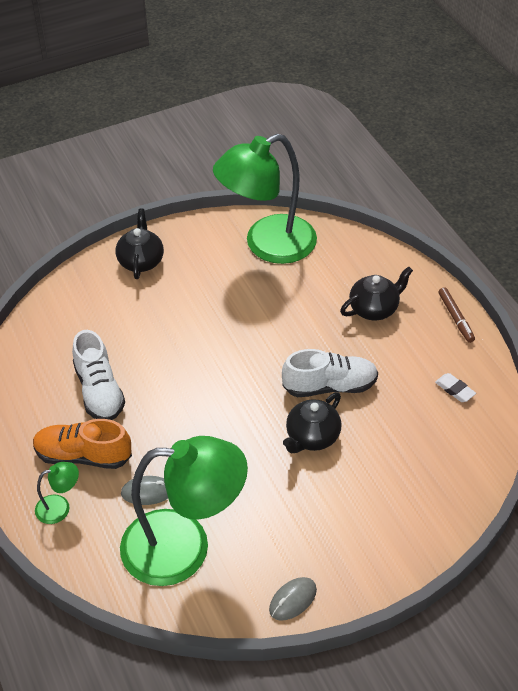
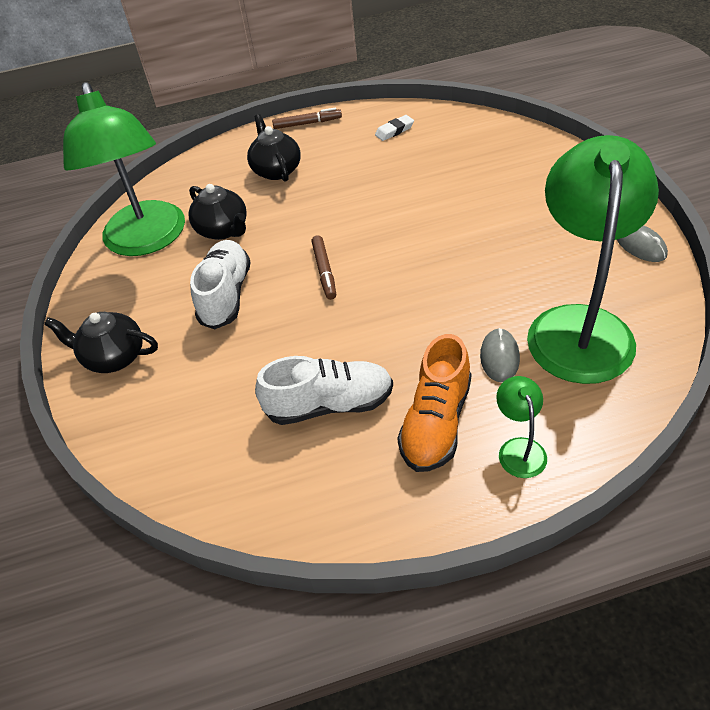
camera: 75 degrees left, 0 degrees up
white shoe [282,349,378,397] -> white shoe moved to [190,240,251,329]
black teapot [283,392,342,453] -> black teapot moved to [189,184,247,240]
none -> brown marker [312,235,336,300]

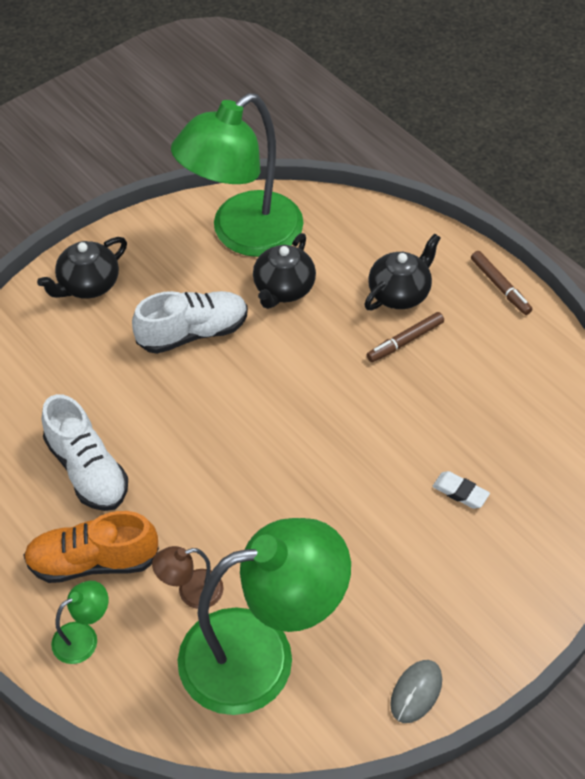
camera: 60 degrees right, 5 degrees up
black teapot [44,312,158,373] -> black teapot turned 120 degrees counterclockwise [37,237,127,299]
brown marker [312,235,336,300] -> brown marker moved to [367,312,444,362]
white eraser [375,115,414,141] -> white eraser moved to [432,471,490,509]
grey mouse [480,328,520,382] -> brown lamp [152,546,224,609]

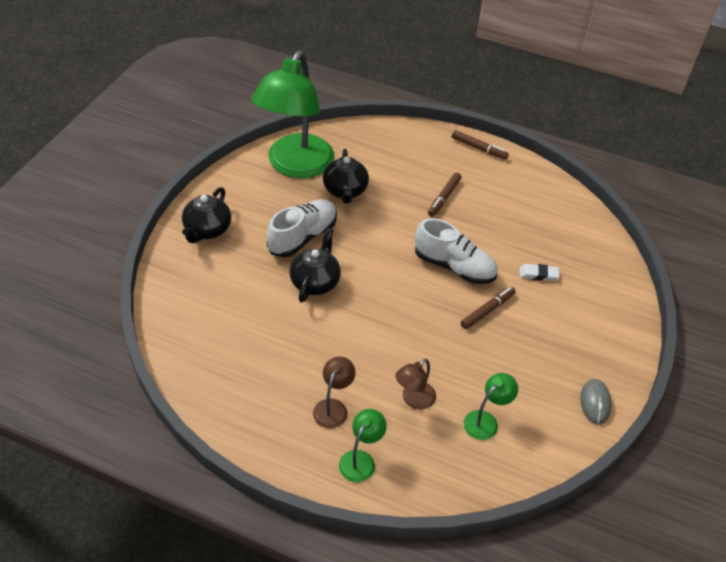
camera: 30 degrees left, 5 degrees down
orange shoe [23,511,159,583] -> brown lamp [313,357,356,428]
white shoe [42,394,128,511] -> white shoe moved to [415,218,498,284]
green lamp [178,518,351,715] -> green lamp [464,373,518,440], size x0.40
black teapot [364,234,441,310] -> black teapot moved to [290,228,341,303]
none -> brown marker [461,287,516,329]

